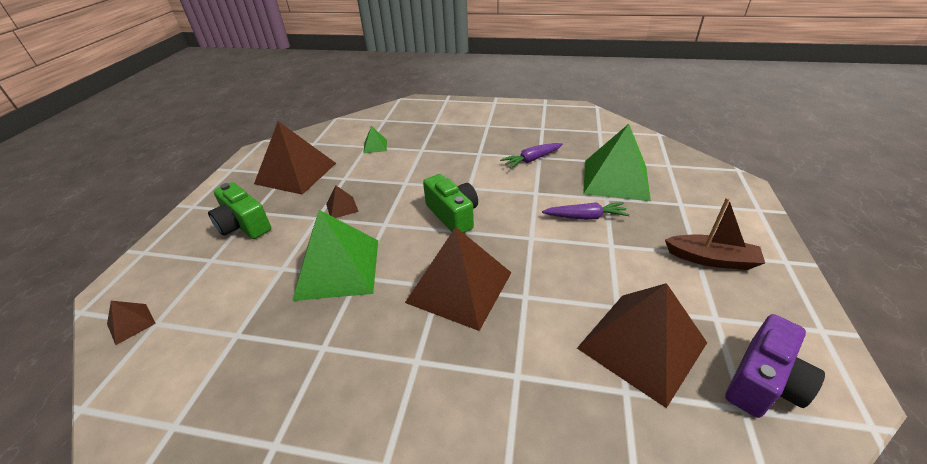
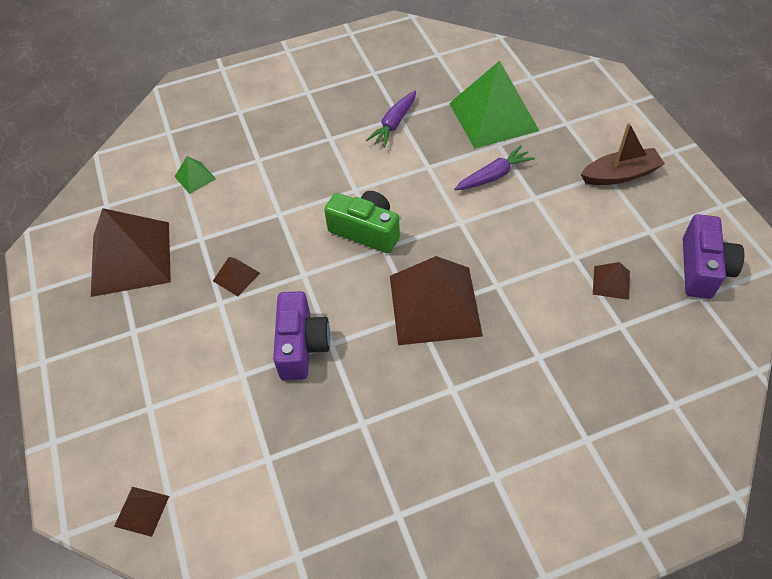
camera: 30 degrees left, 15 degrees up
green camera [208,182,271,239] -> none
green pyramid [292,210,378,301] -> purple camera [273,291,331,380]
brown pyramid [577,283,707,408] -> brown pyramid [593,262,630,300], size x0.43

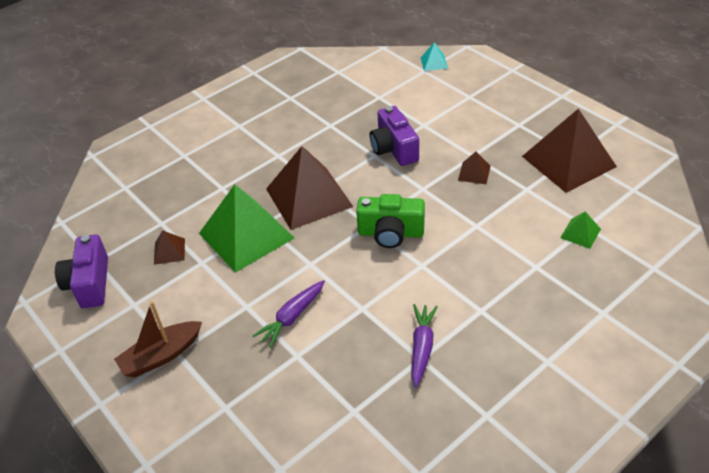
camera: 160 degrees right, 10 degrees down
brown pyramid [114,487,169,537] -> turquoise pyramid [420,42,448,71]
green pyramid [449,61,539,149] -> green pyramid moved to [199,184,294,273]

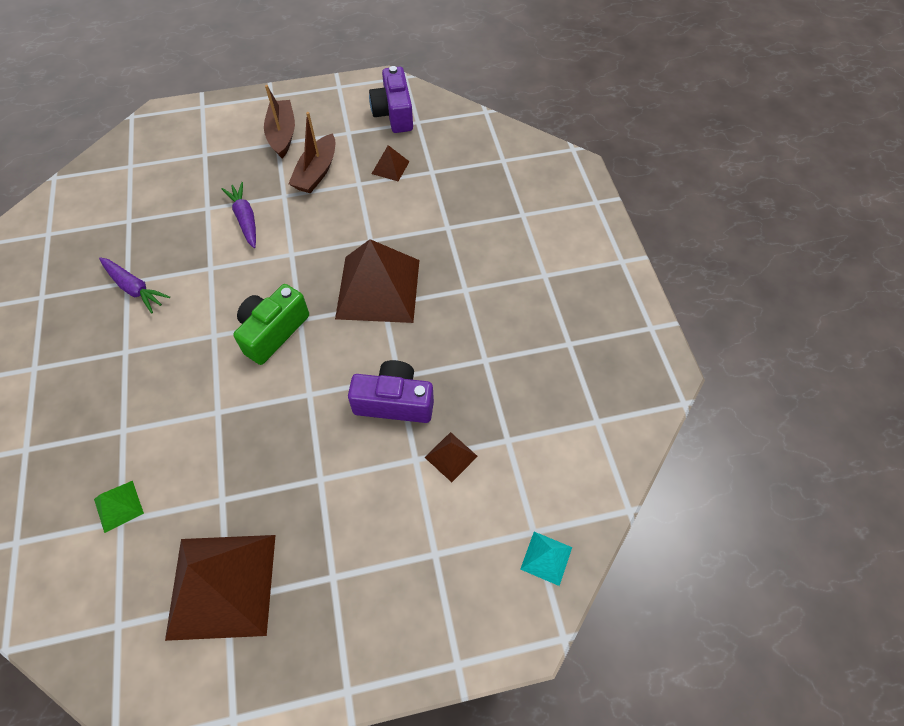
camera: 115 degrees right, 15 degrees up
purple camera [55,234,108,308] -> purple camera turned 120 degrees counterclockwise [369,66,413,133]
green pyramid [199,184,294,273] -> none
brown pyramid [458,152,491,184] -> brown pyramid moved to [424,432,478,482]
none -> brown boat [288,112,335,193]

